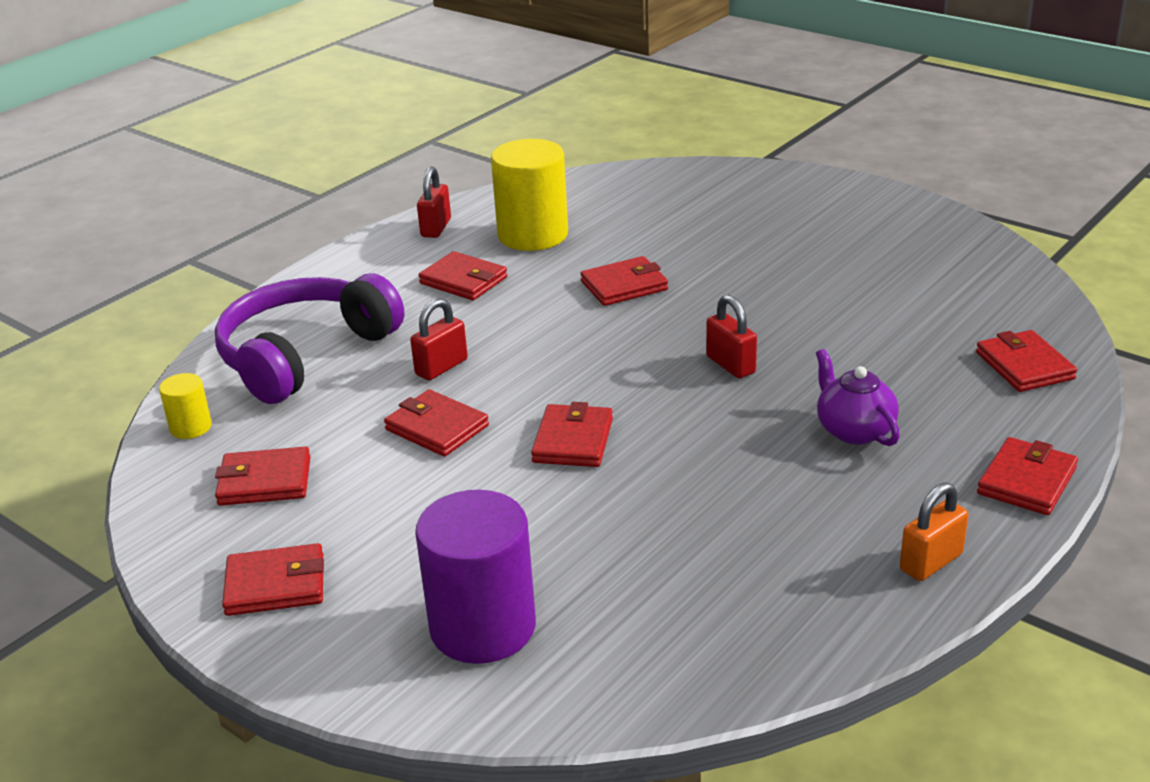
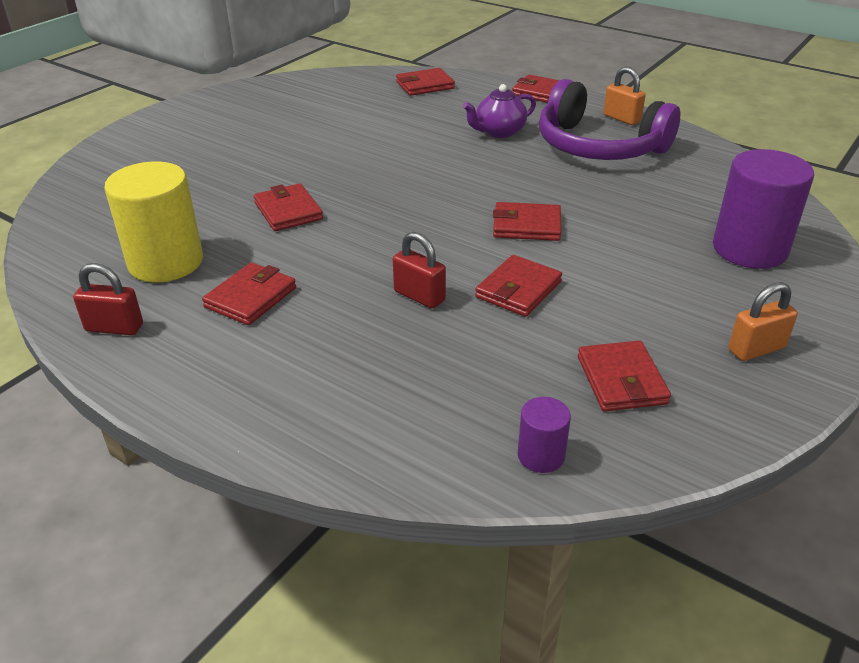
camera: 95 degrees left, 5 degrees up
yellow cylinder [159,373,212,439] -> purple cylinder [518,397,571,473]
purple headphones [215,273,404,404] -> purple headphones moved to [539,79,680,160]
red wallet [222,543,324,616] -> orange padlock [728,282,798,361]
red padlock [706,295,757,378] -> none

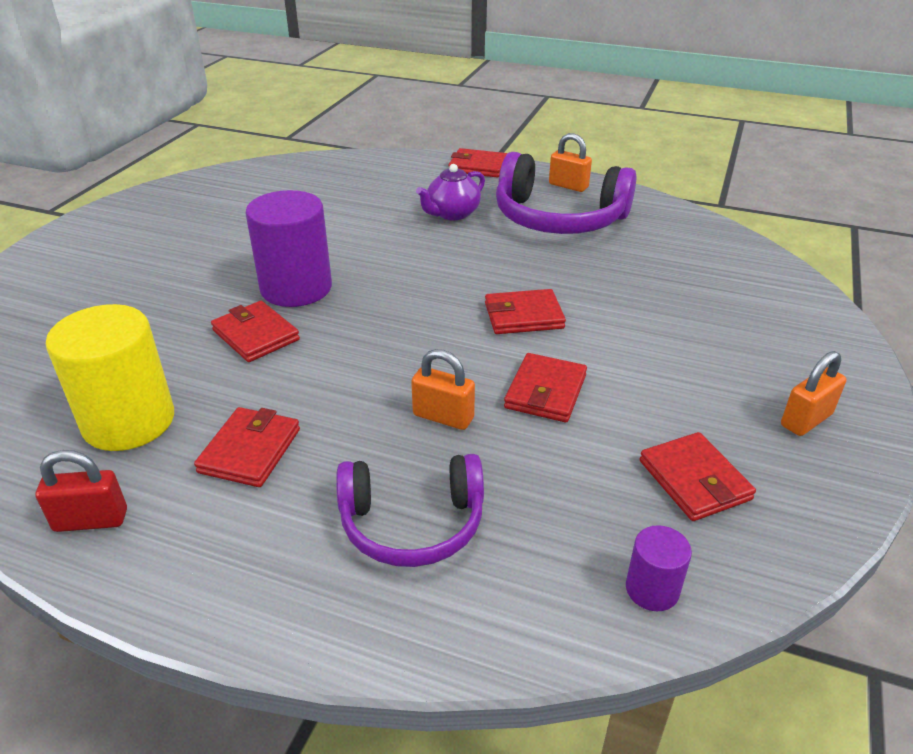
camera: 15 degrees left, 0 degrees up
red padlock [393,232,446,309] -> orange padlock [411,349,475,430]
red wallet [396,68,455,96] -> none
purple cylinder [713,149,814,269] -> purple cylinder moved to [245,190,332,307]
none -> purple headphones [336,454,484,567]

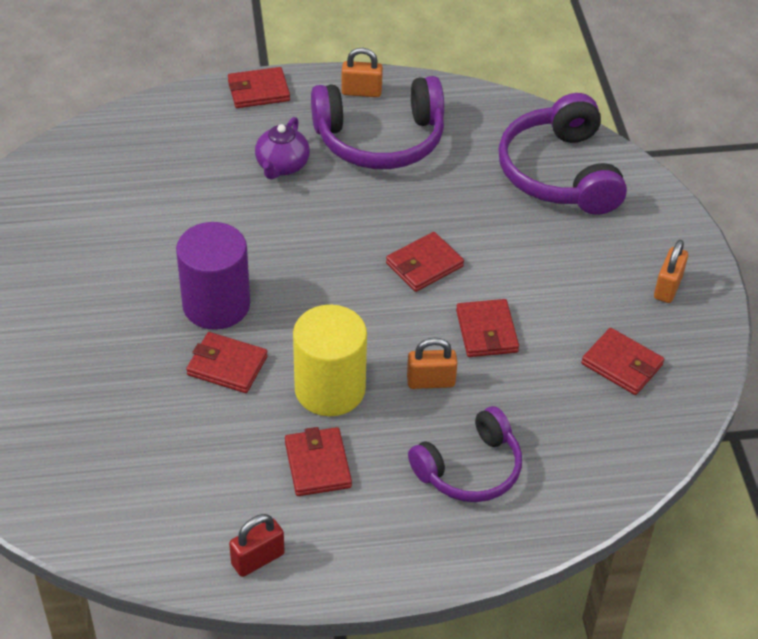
camera: 30 degrees left, 10 degrees up
yellow cylinder [46,304,174,451] -> yellow cylinder moved to [293,305,367,416]
purple cylinder [626,525,692,611] -> none
none -> purple headphones [498,93,627,215]

